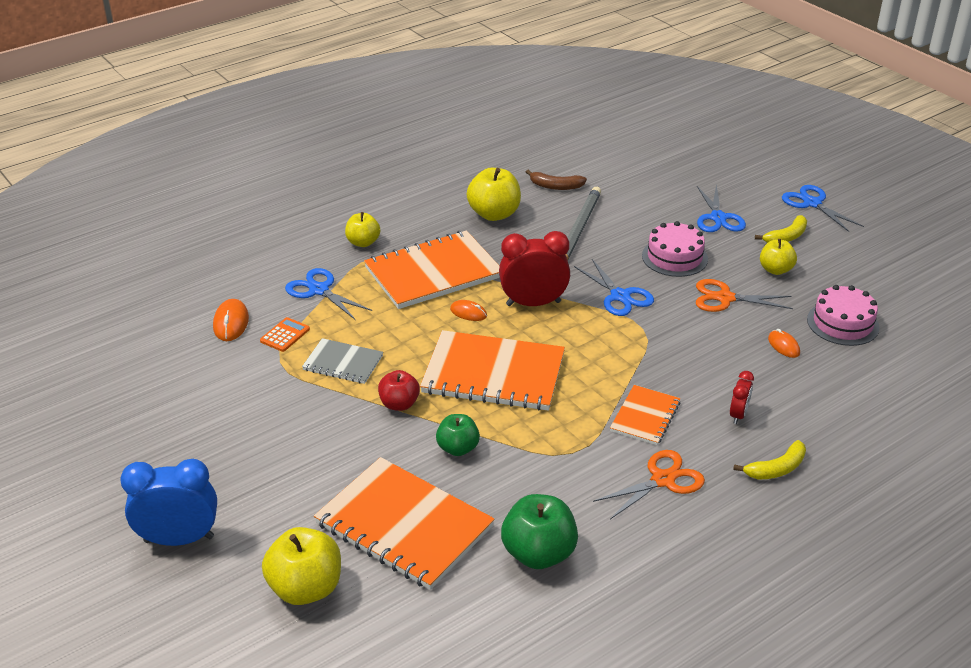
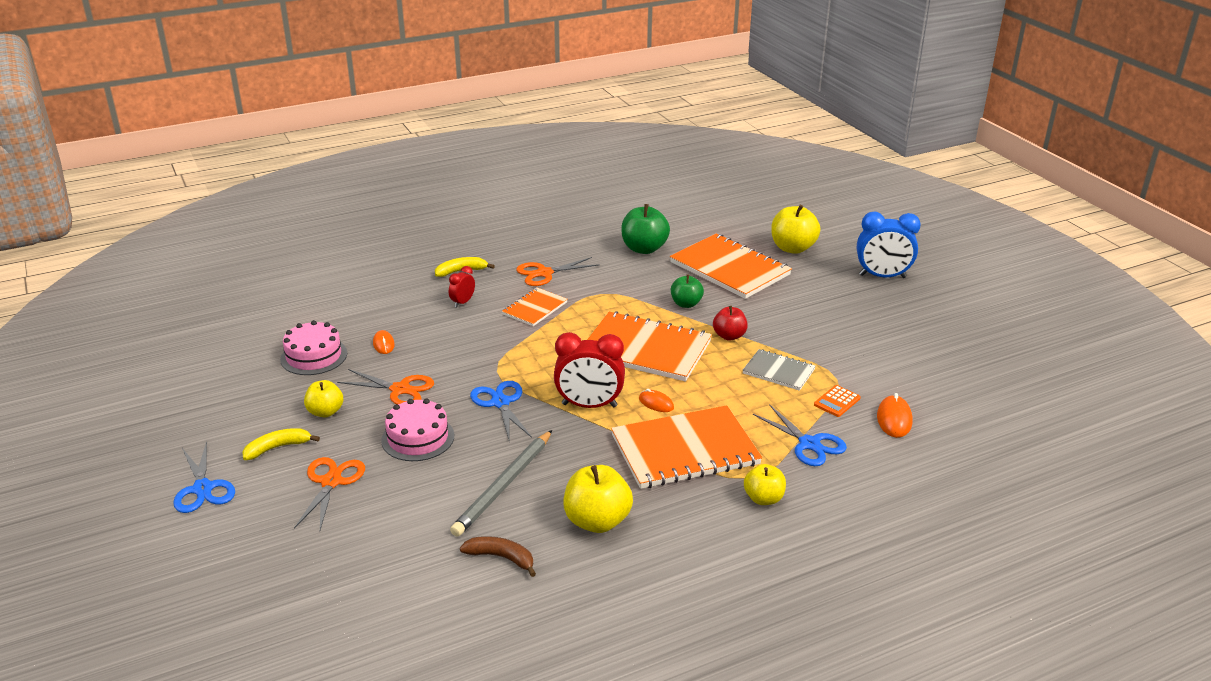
camera: 170 degrees left, 5 degrees down
blue scissors [697,184,746,232] -> orange scissors [294,457,365,530]

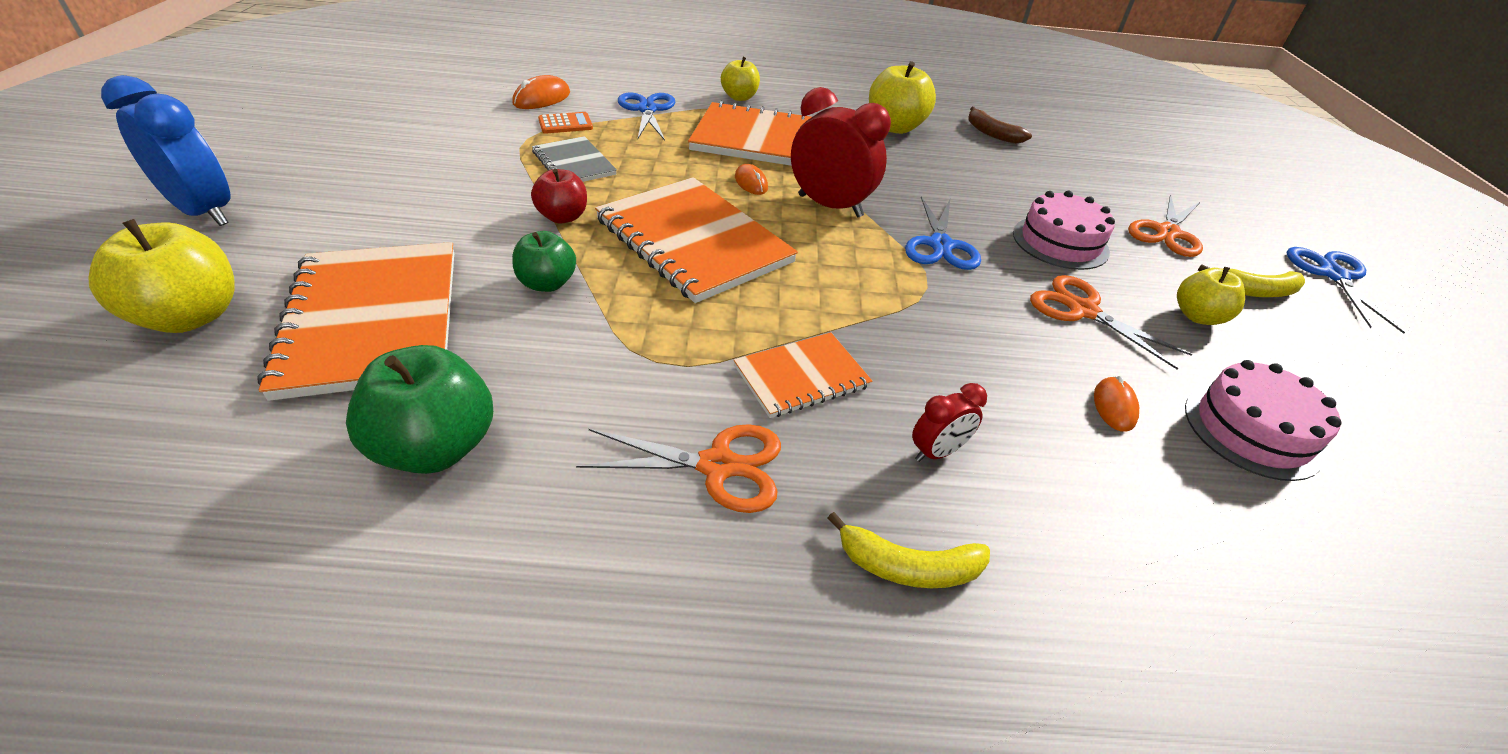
camera: 155 degrees left, 10 degrees up
grey pencil [450,430,552,537] -> none

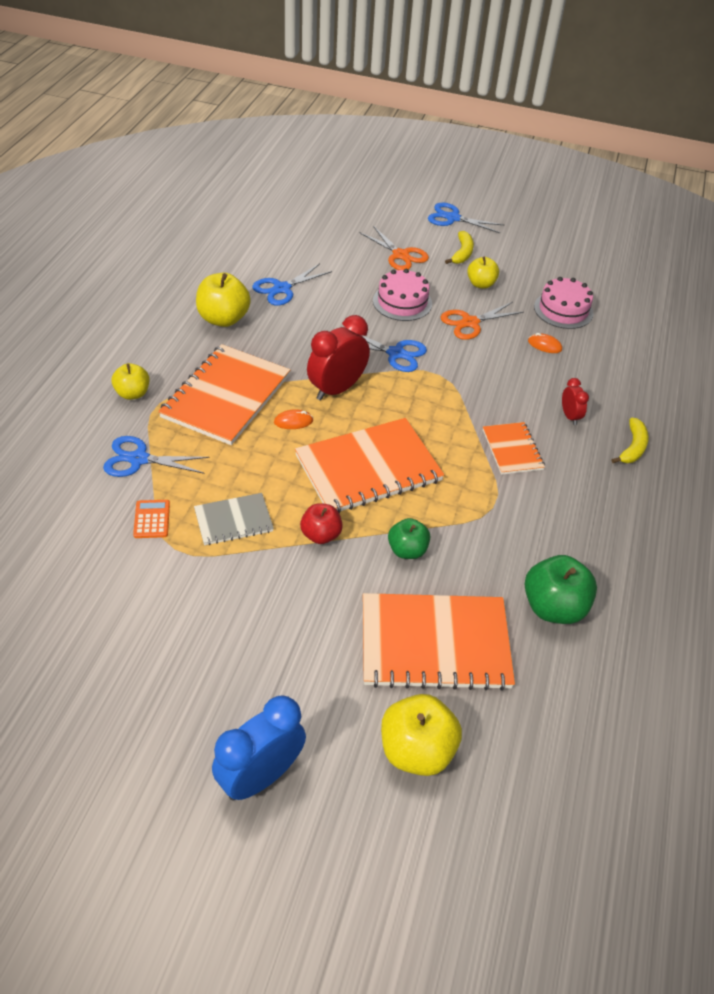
camera: 75 degrees left, 5 degrees up
orange mouse [513,75,570,109] -> none
orange scissors [576,424,781,513] -> none
brown banana [968,107,1032,144] -> none
none -> blue scissors [252,264,332,306]

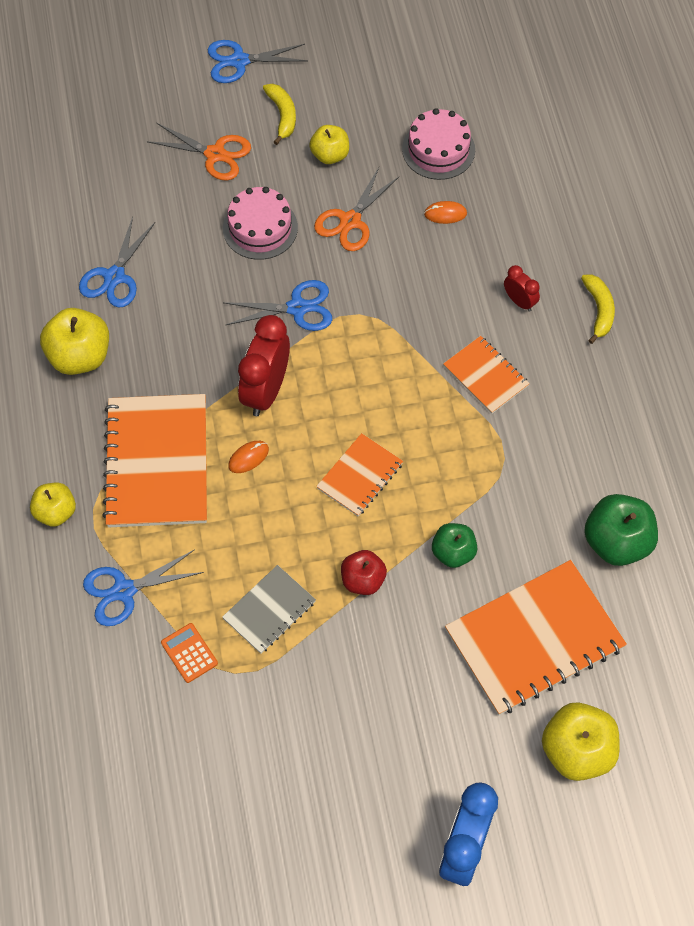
camera: 25 degrees left, 15 degrees up
orange notebook [295,418,444,513] -> orange notebook [316,433,403,516], size x0.53

